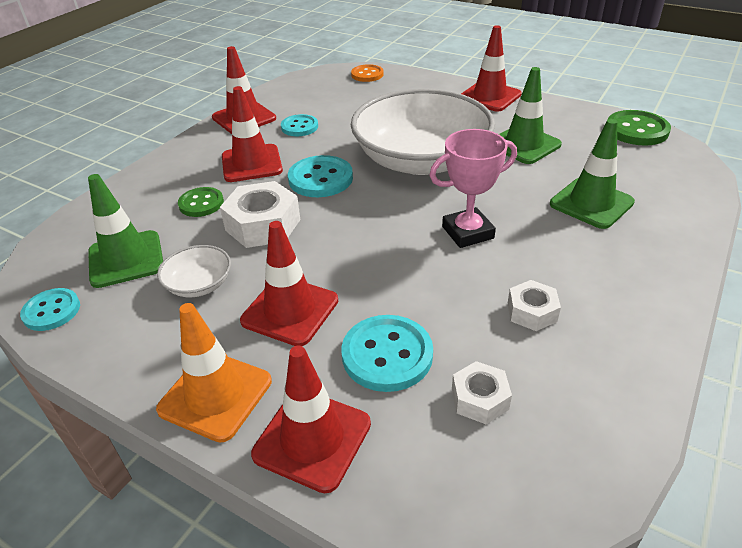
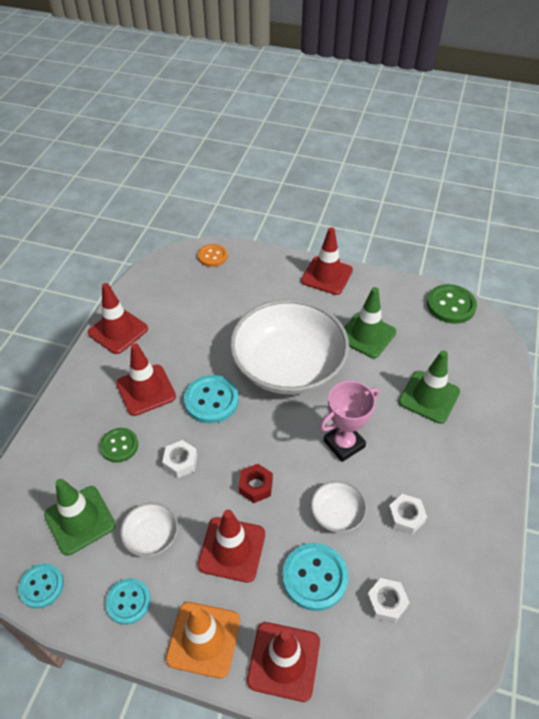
camera: 15 degrees left, 10 degrees up
white nut [220,181,301,248] -> white nut [162,440,197,478], size x0.58
turquoise button [281,114,318,136] -> turquoise button moved to [105,578,151,625]
none -> red nut [239,464,273,503]
none -> white bowl [311,481,367,533]

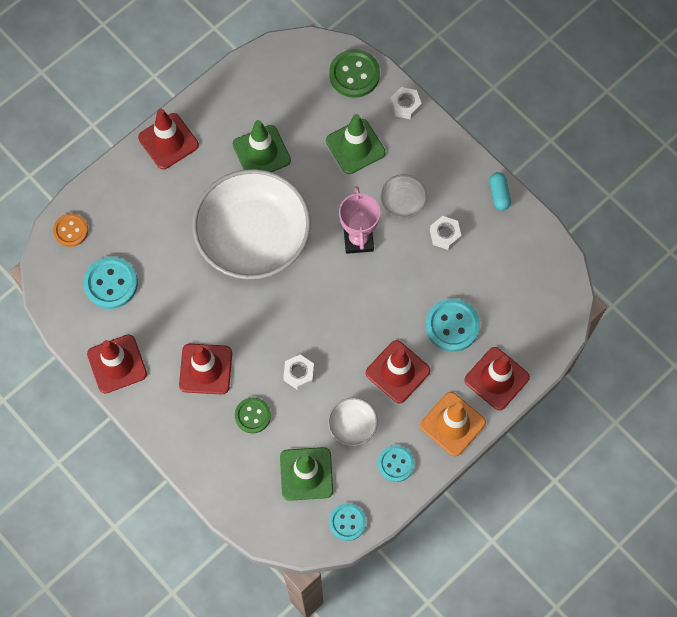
camera: 60 degrees left, 20 degrees up
turquoise button [184,375,239,424] -> turquoise button moved to [83,257,138,309]
red nut [239,464,273,503] -> none
white bowl [311,481,367,533] -> white bowl moved to [380,174,427,218]
white nut [366,578,410,623] -> white nut moved to [390,87,422,120]
green button [427,284,477,324] -> green button moved to [329,49,380,98]
none -> turquoise capsule [489,172,511,211]

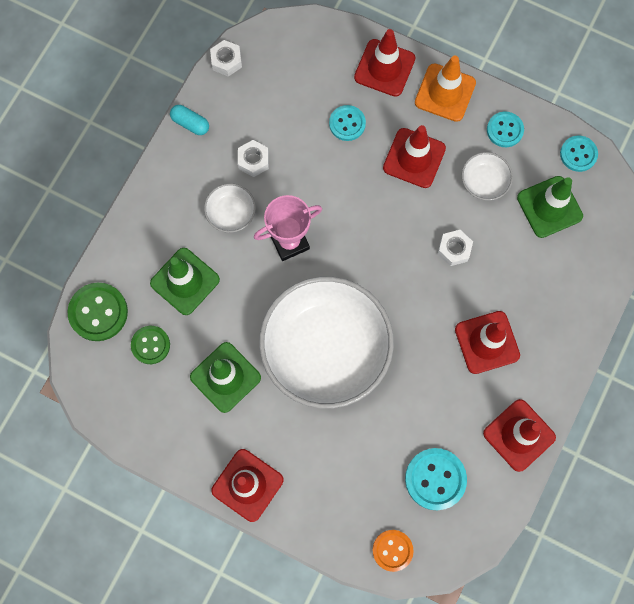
camera: 110 degrees left, 5 degrees up
green button [235,397,271,433] -> green button moved to [131,326,170,364]
white nut [390,87,422,120] -> white nut moved to [210,40,242,77]
turquoise button [426,298,480,352] -> turquoise button [329,105,366,141], size x0.66
turquoise capsule [489,172,511,211] -> turquoise capsule turned 60 degrees clockwise [170,105,209,135]

